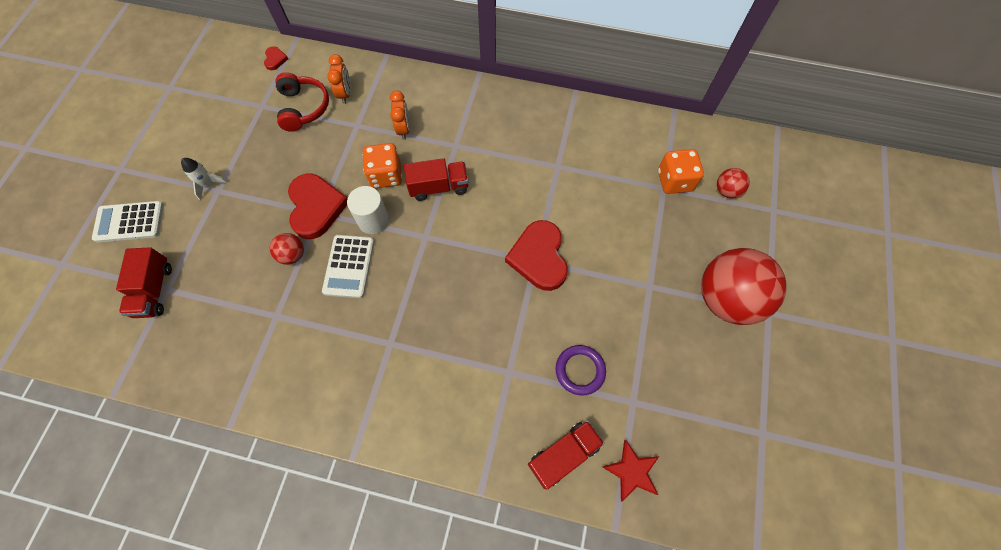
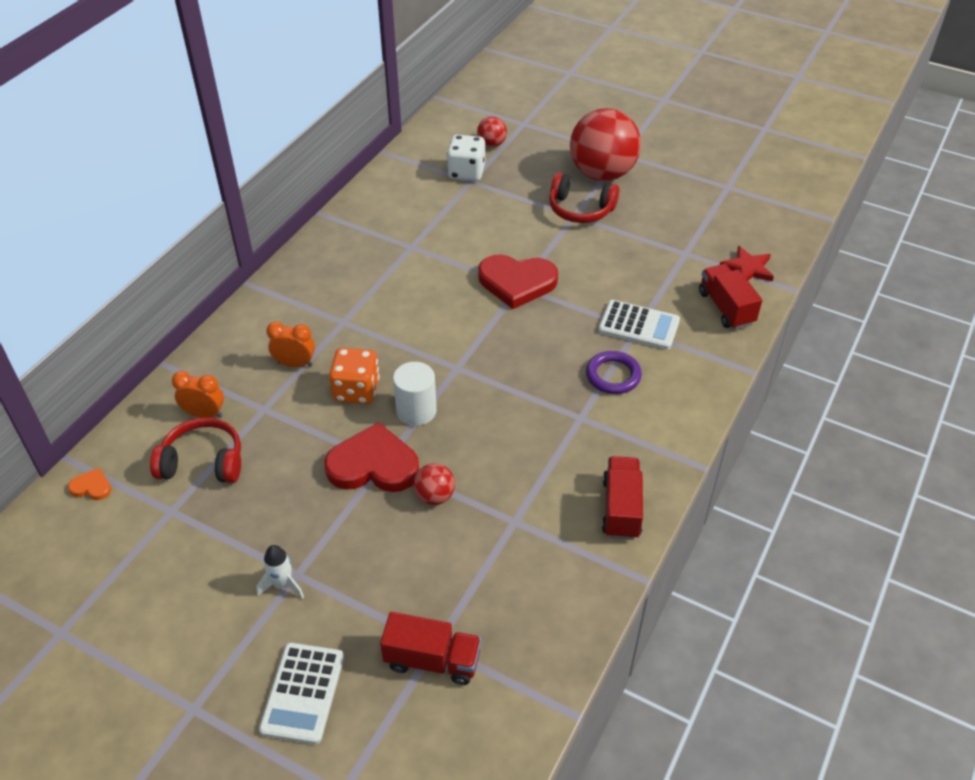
camera: 75 degrees left, 20 degrees down
red heart [264,47,288,70] -> orange heart [68,468,111,500]
white calculator [322,235,374,298] -> white calculator moved to [598,300,680,350]
red truck [404,158,468,201] -> red truck moved to [602,456,643,540]
purple ring [556,345,606,395] -> purple ring moved to [586,351,642,394]
orange dice [658,149,704,194] -> white dice [447,135,485,181]
none -> red headphones [549,173,619,223]

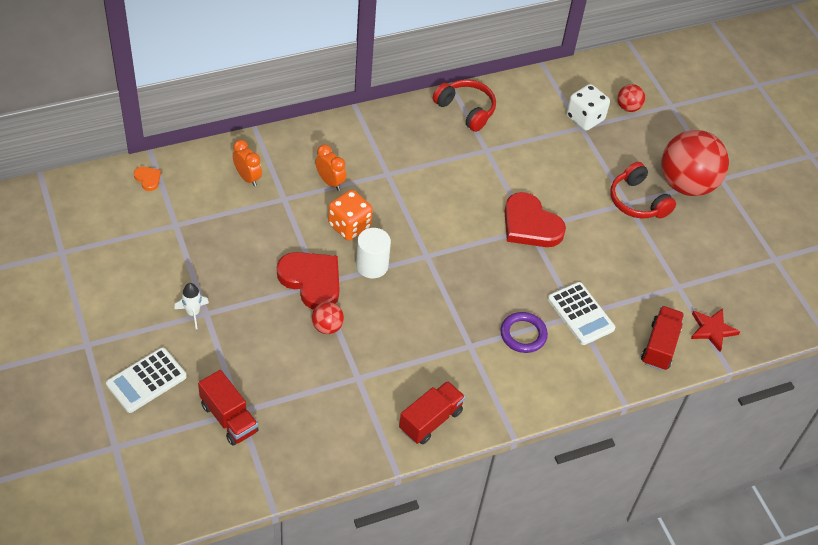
camera: 35 degrees right, 5 degrees up
red headphones [150,417,241,483] -> red headphones moved to [433,79,496,132]

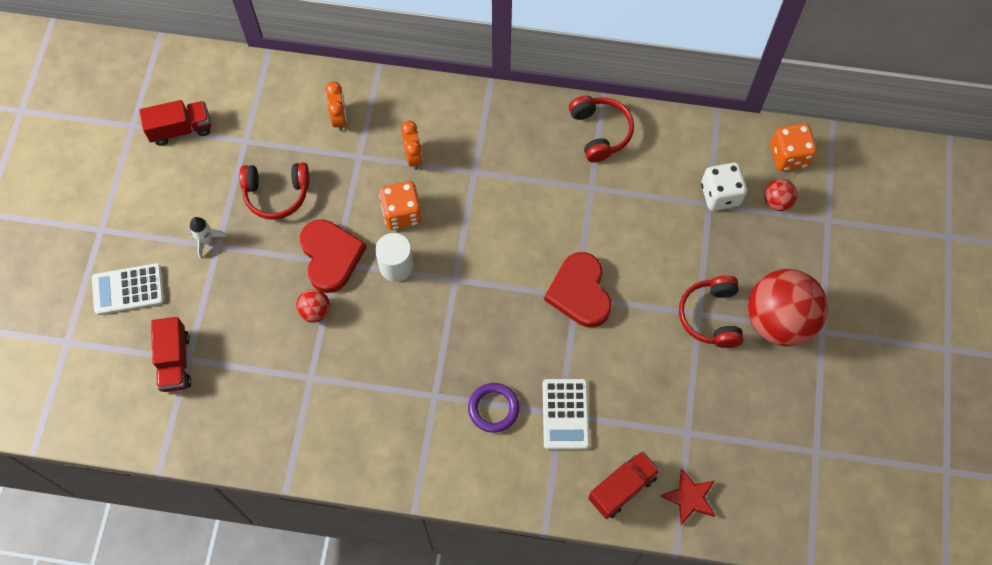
camera: 35 degrees right, 15 degrees up
orange heart [134,167,161,191] -> none
red truck [399,381,465,444] -> red truck moved to [139,100,211,146]
none -> red headphones [239,163,310,220]
none -> orange dice [770,123,817,171]

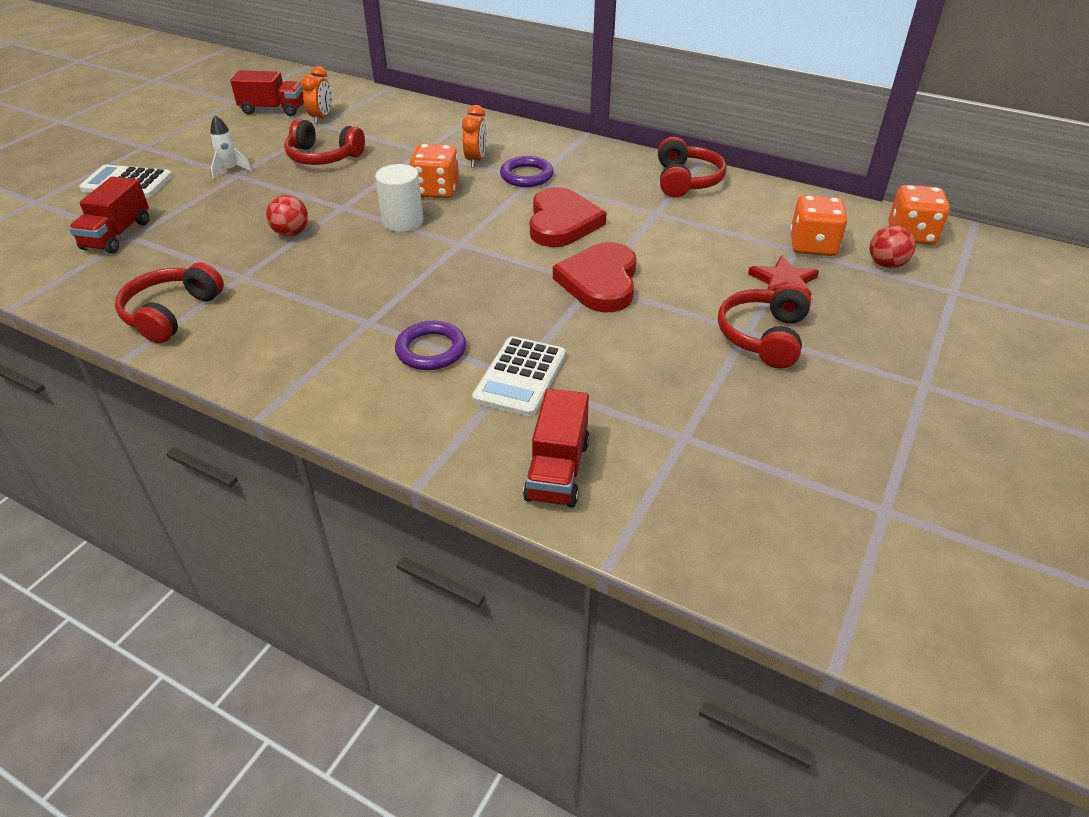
camera: 20 degrees right, 25 degrees down
red heart [300,219,367,293] -> red heart moved to [530,187,607,247]
orange clock [325,81,347,131] -> orange clock moved to [301,66,332,124]
red truck [588,451,660,519] -> red truck turned 120 degrees clockwise [523,388,590,508]
red star [660,468,715,525] -> red star moved to [748,255,819,297]
white dice [701,163,747,211] -> orange dice [790,195,848,256]
red ball [748,269,828,346] -> none
none -> red headphones [115,262,224,343]
none -> purple ring [500,156,554,187]

